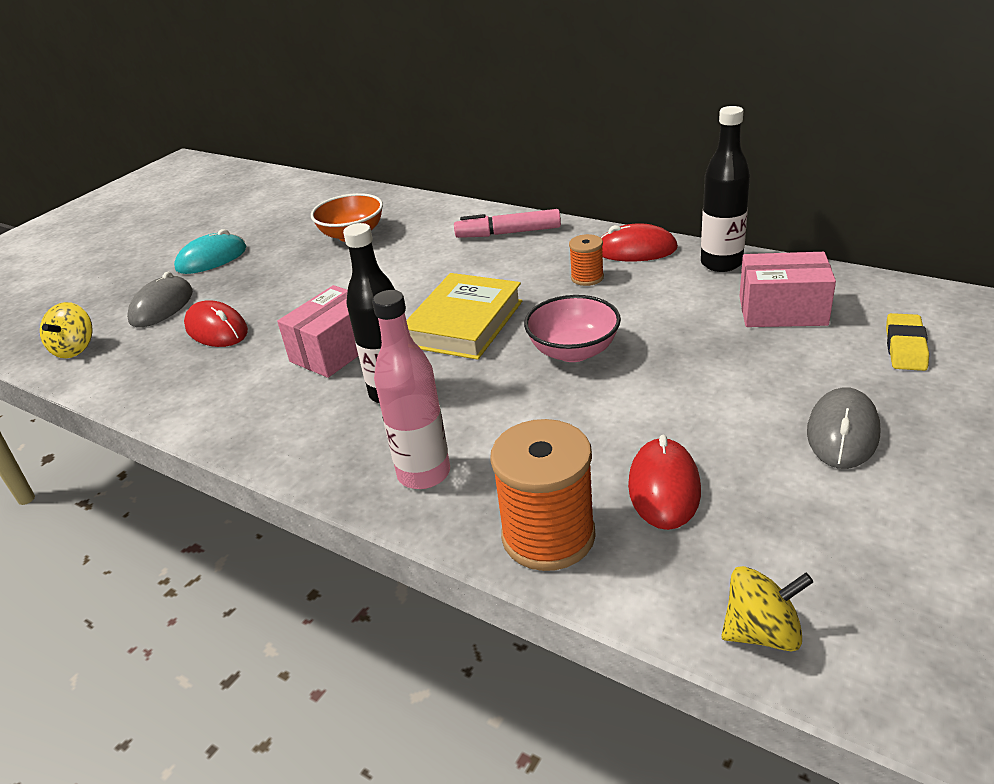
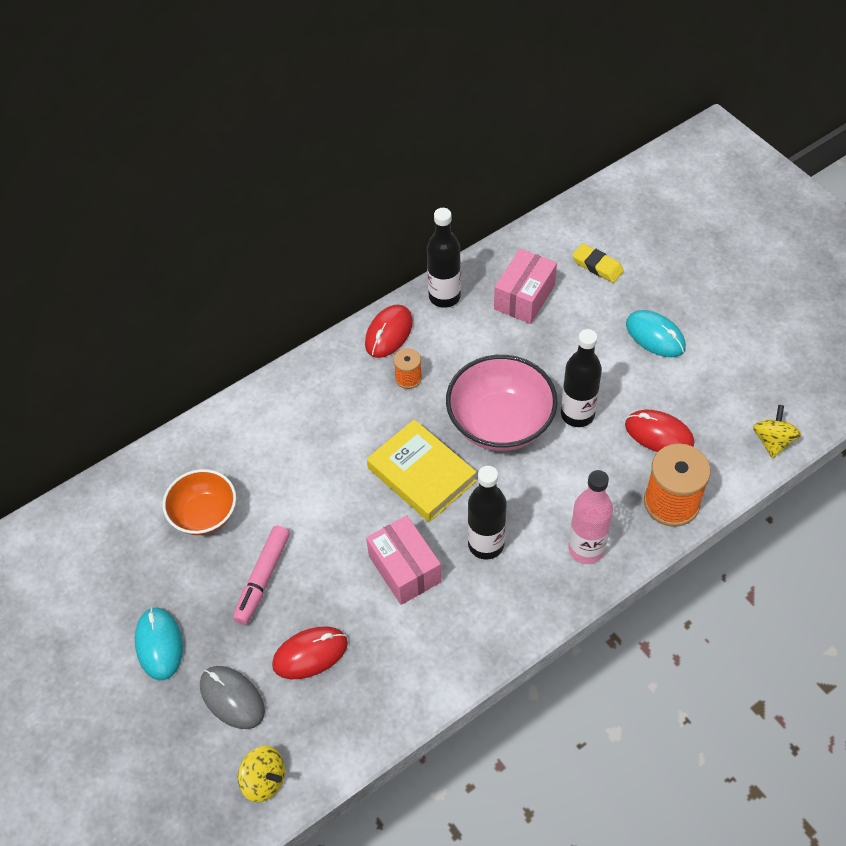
camera: 70 degrees left, 20 degrees up
pink marker [454,209,561,238] -> pink marker moved to [233,526,290,625]
pink bowl [524,295,621,362] -> pink bowl [446,355,558,451], size x1.56
grey mouse [807,387,880,469] -> turquoise mouse [626,310,686,357]
none -> black bottle [561,329,602,427]

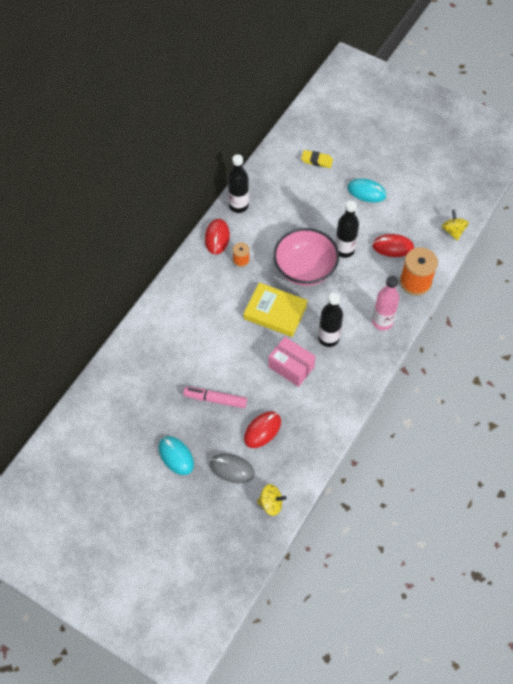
camera: 25 degrees left, 5 degrees up
orange bowl [163,469,236,535] -> none
pink marker [233,526,290,625] -> pink marker turned 105 degrees clockwise [183,387,247,408]
pink box [494,249,557,324] -> none

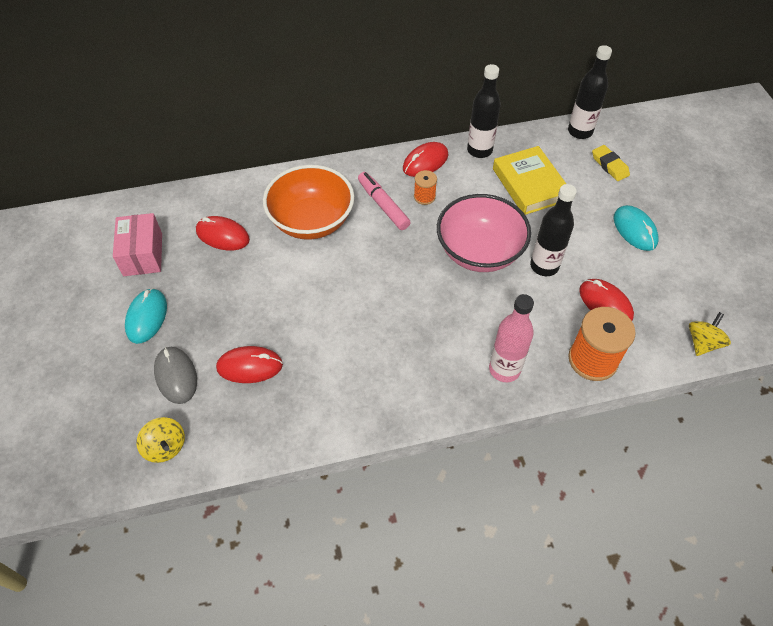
camera: 45 degrees right, 5 degrees down
pink marker [183,387,247,408] -> pink marker moved to [358,172,411,230]
yellow book [244,282,308,337] -> yellow book moved to [493,146,566,215]
pink box [268,337,316,387] -> pink box moved to [113,213,162,276]
black bottle [318,293,343,347] -> black bottle moved to [568,45,612,139]
none -> red mouse [196,216,250,251]
none -> orange bowl [263,165,354,240]

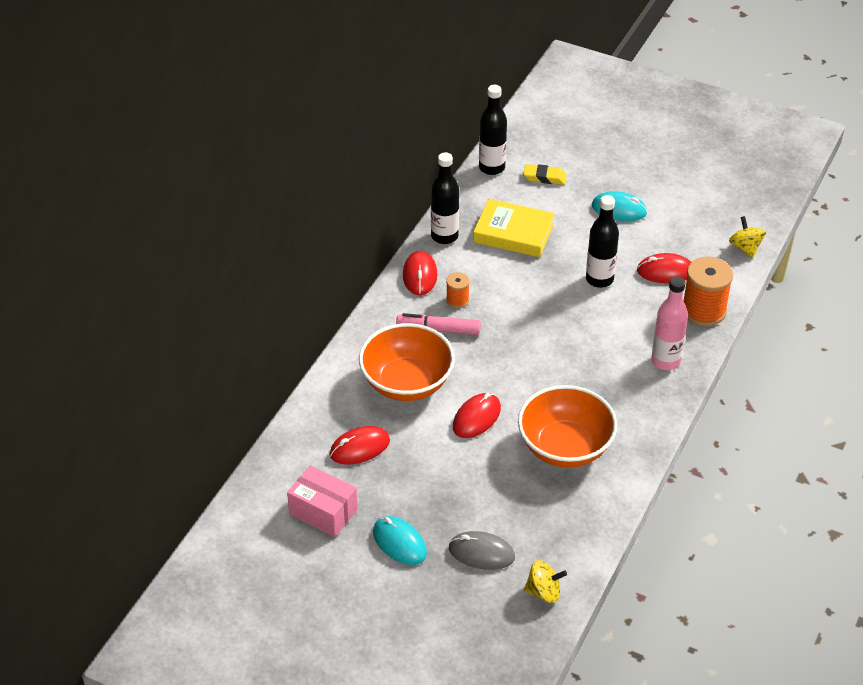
camera: 50 degrees left, 10 degrees down
red mouse [216,346,283,383] -> red mouse moved to [453,393,501,438]
pink bowl [437,194,531,272] -> none
none -> orange bowl [518,385,617,468]

